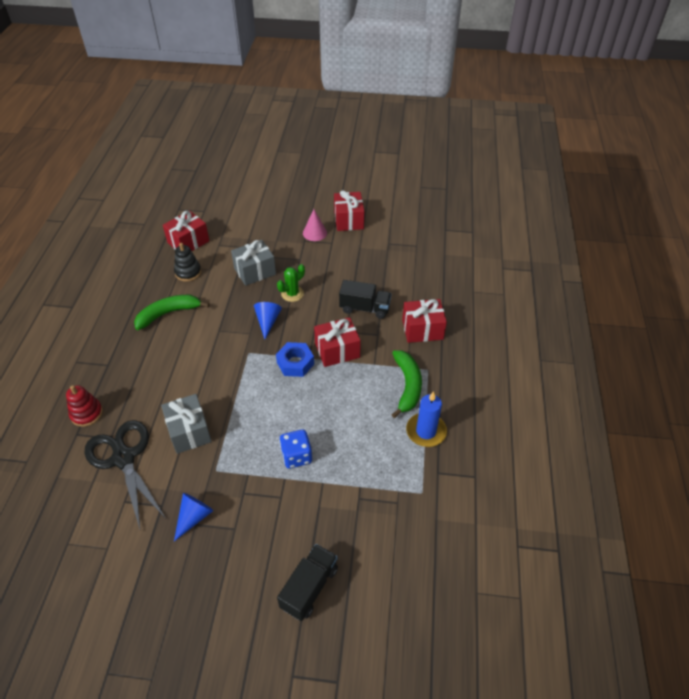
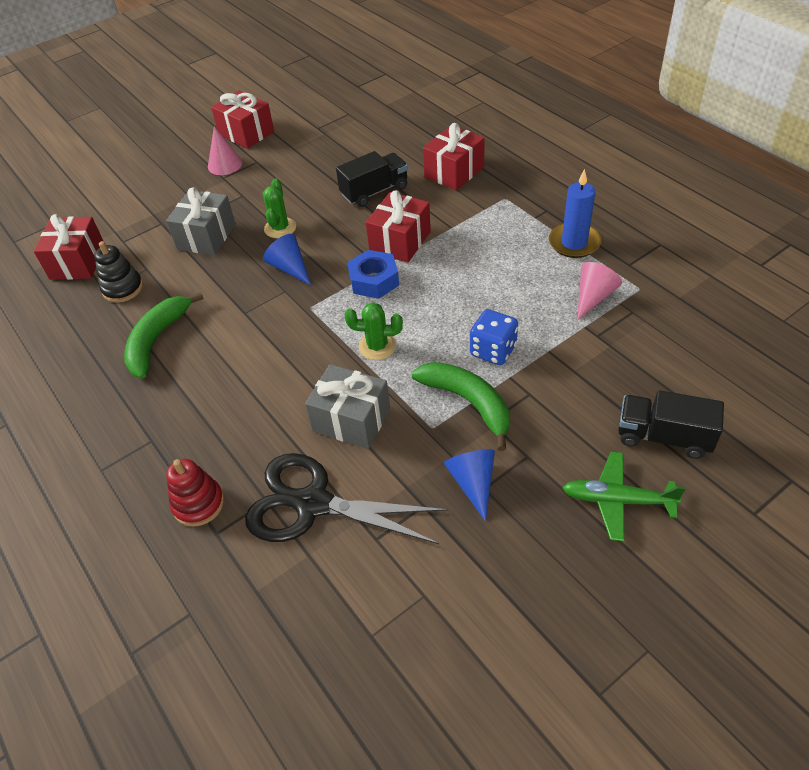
camera: 40 degrees left, 0 degrees up
black truck [277,544,338,621] -> black truck turned 60 degrees counterclockwise [618,390,724,459]
green banana [391,350,422,418] -> green banana moved to [411,362,510,451]
none -> green cactus [344,302,403,360]
none -> green plane [562,452,686,542]
none -> pink cone [577,262,622,320]

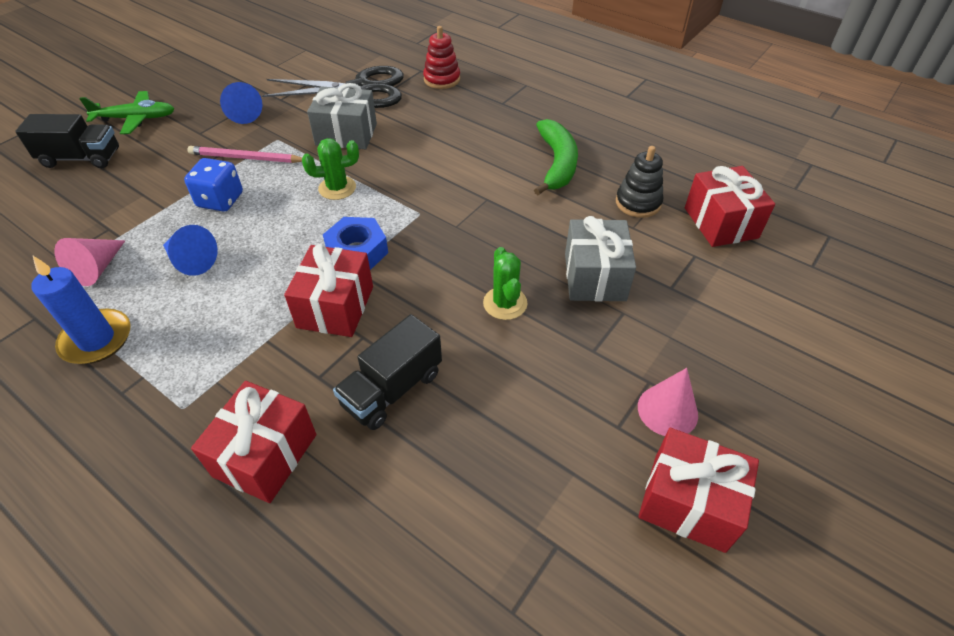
camera: 160 degrees right, 0 degrees up
blue cone [263,234,311,285] -> blue cone moved to [163,225,218,276]
green banana [411,362,510,451] -> pink pencil [187,146,302,163]

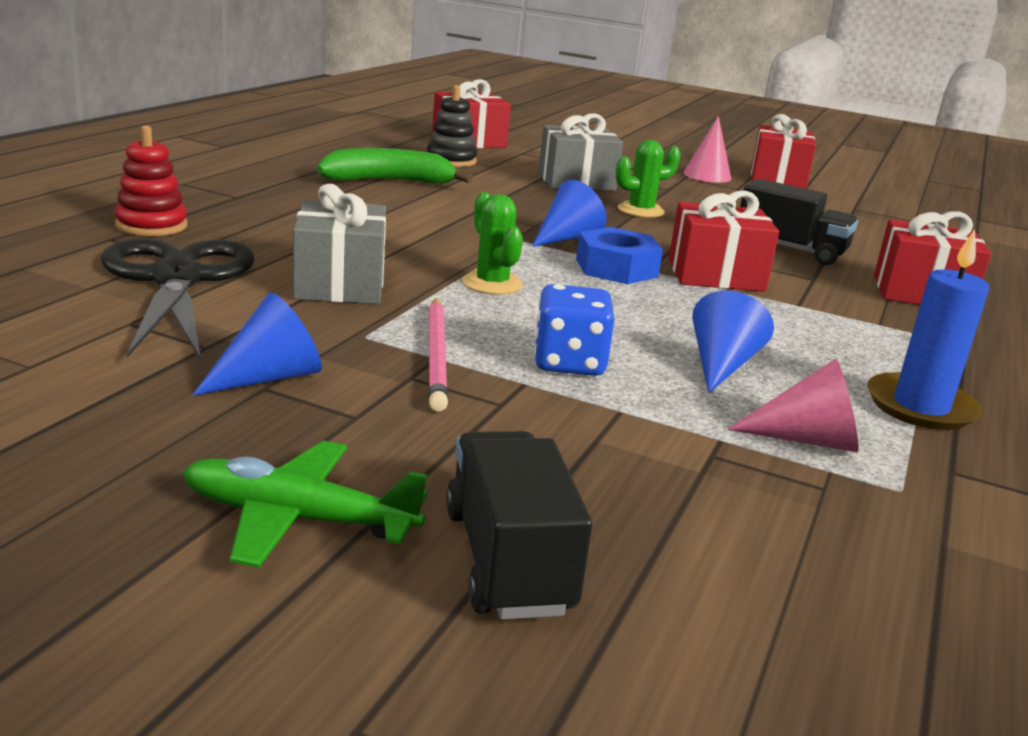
camera: 105 degrees left, 25 degrees down
green plane [79,91,175,134] -> green plane turned 60 degrees counterclockwise [183,441,427,568]
none -> blue cone [532,180,607,247]

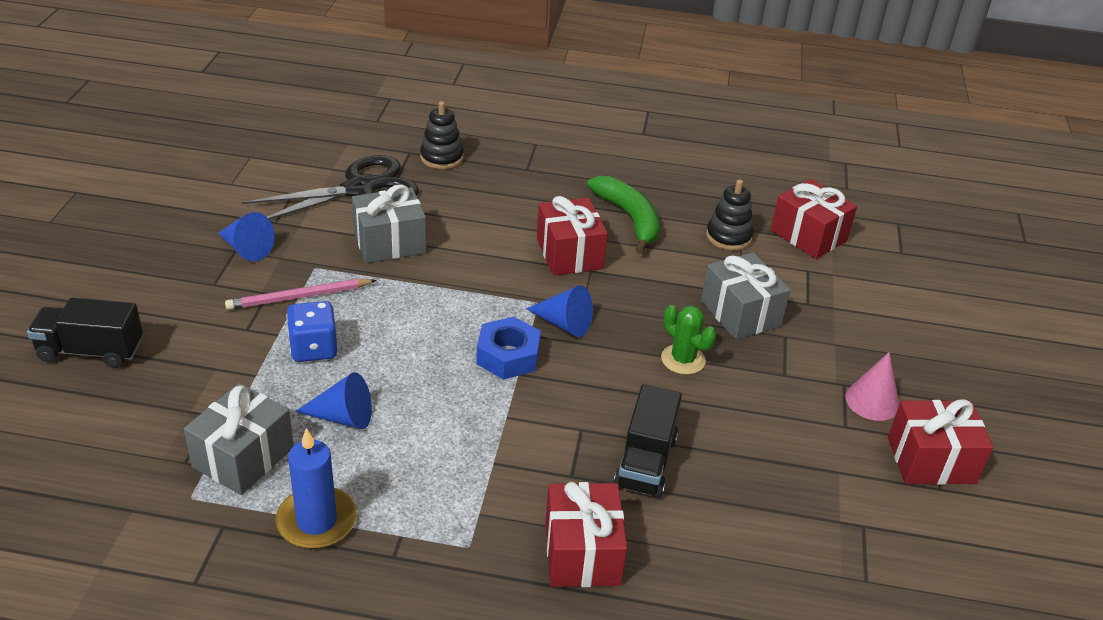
camera: 75 degrees right, 15 degrees up
red stacking toy [114,125,188,236] -> black stacking toy [420,101,464,169]
green plane [183,441,427,568] -> none
black truck [446,431,592,620] -> black truck turned 150 degrees counterclockwise [27,298,143,368]
green cactus [462,192,523,295] -> none
red gift [669,191,779,292] -> red gift moved to [537,196,608,276]
pink cone [727,359,859,453] -> grey gift [184,383,294,495]

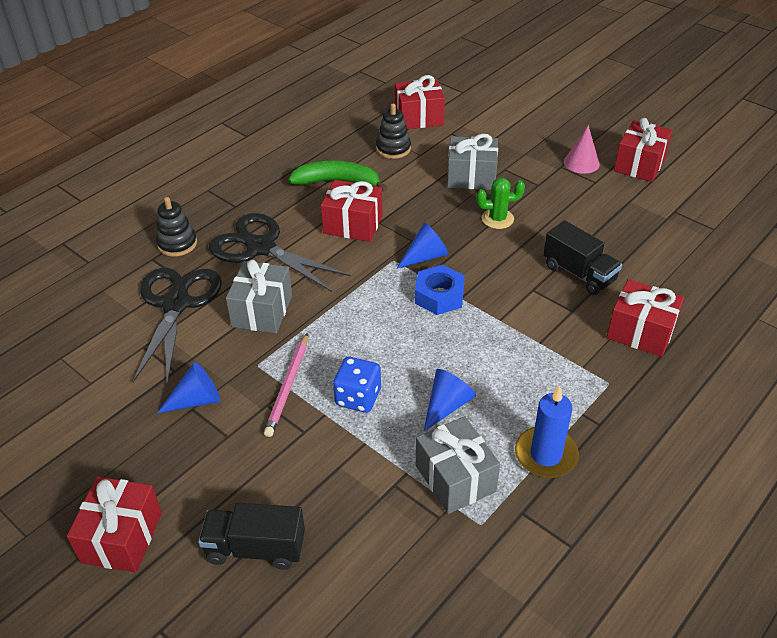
camera: 55 degrees left, 5 degrees up
black truck [27,298,143,368] -> black truck turned 60 degrees clockwise [198,503,305,570]
none -> red gift [67,477,162,573]
none -> black scissors [209,213,351,292]

